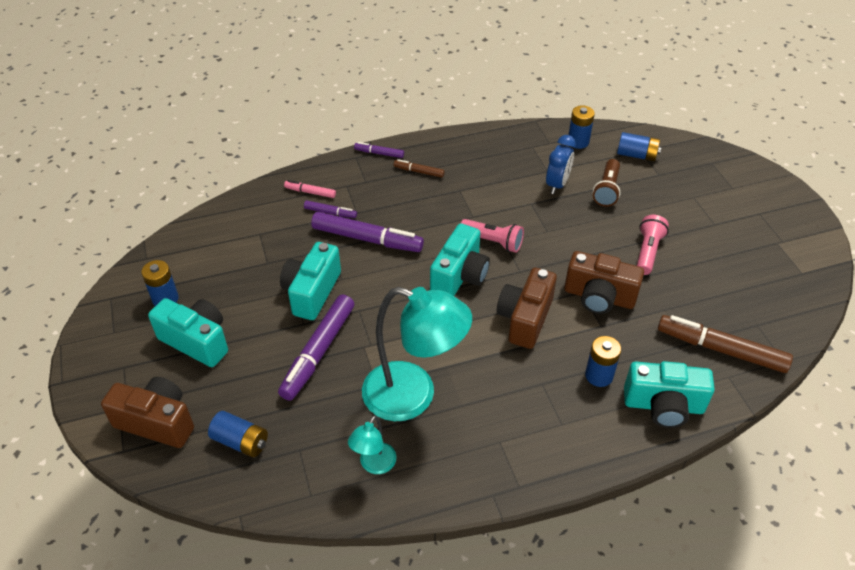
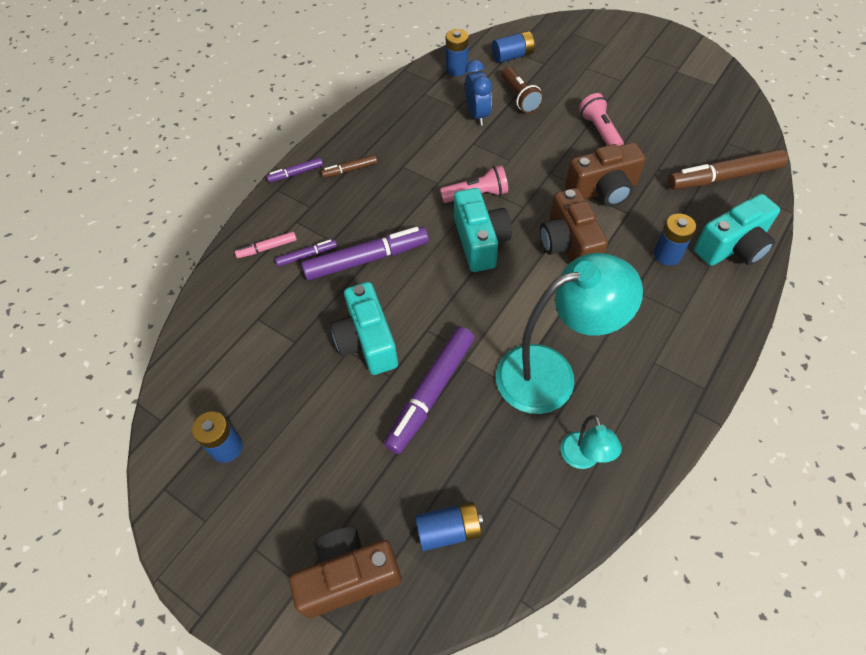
camera: 35 degrees left, 10 degrees up
turquoise camera [148,298,228,367] -> none
purple marker [278,294,354,401] -> purple marker turned 45 degrees clockwise [384,327,475,454]

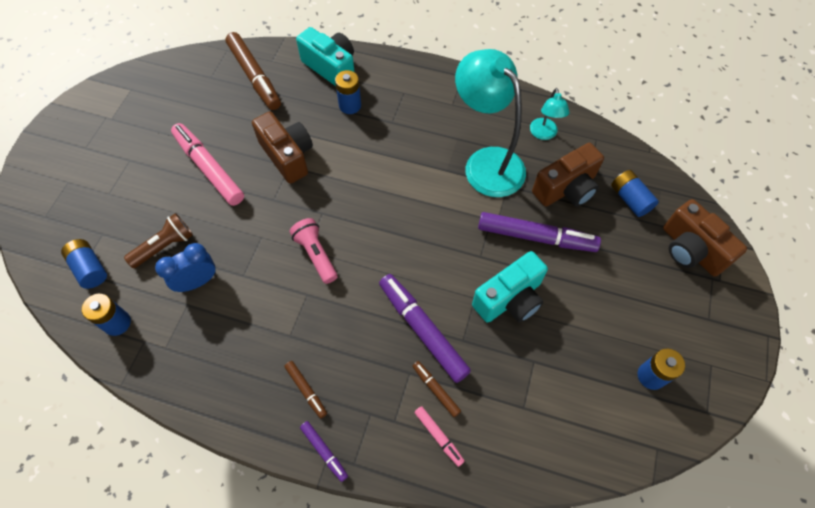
camera: 110 degrees left, 5 degrees up
purple marker [275,239,337,267] -> brown marker [413,361,461,417]
turquoise camera [454,188,512,272] -> none
brown camera [540,188,608,262] -> brown camera moved to [532,143,604,207]
turquoise lamp [560,415,622,469] -> turquoise lamp turned 120 degrees clockwise [530,88,570,140]
pink flashlight [579,93,624,146] -> pink marker [171,123,244,206]

